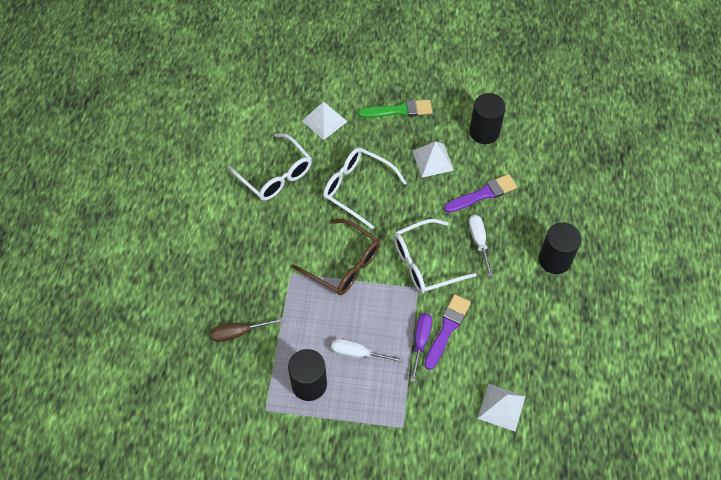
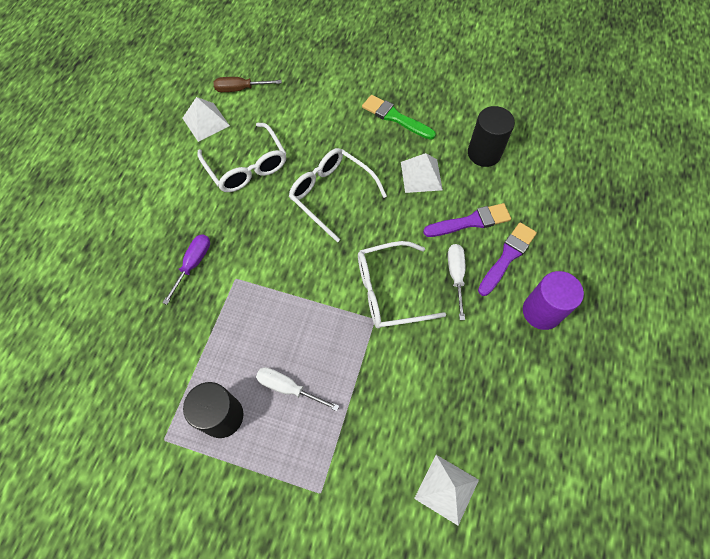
camera: 10 degrees right, 5 degrees up
brown screwdriver [211,318,283,342] -> brown screwdriver moved to [213,77,282,92]
brown glasses [292,219,380,295] -> none
white pyramid [302,102,347,140] -> white pyramid moved to [182,97,230,142]
green brush [358,99,432,118] -> green brush turned 150 degrees counterclockwise [362,95,436,140]
purple screwdriver [410,313,432,382] -> purple screwdriver moved to [162,234,210,305]
purple brush [424,295,471,370] -> purple brush moved to [478,222,537,296]
black cylinder [539,222,582,274] -> purple cylinder [523,271,584,330]

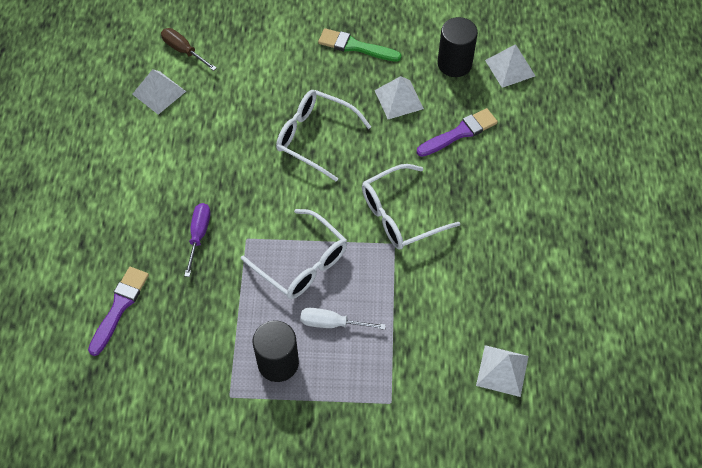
camera: 15 degrees left, 5 degrees down
white glasses [197,123,286,192] -> white glasses moved to [241,209,347,299]
brown screwdriver [213,77,282,92] -> brown screwdriver turned 60 degrees clockwise [161,28,217,71]
white screwdriver [448,244,465,320] -> none
purple brush [478,222,537,296] -> purple brush moved to [88,267,149,356]
purple cylinder [523,271,584,330] -> none
none -> white pyramid [485,44,535,88]

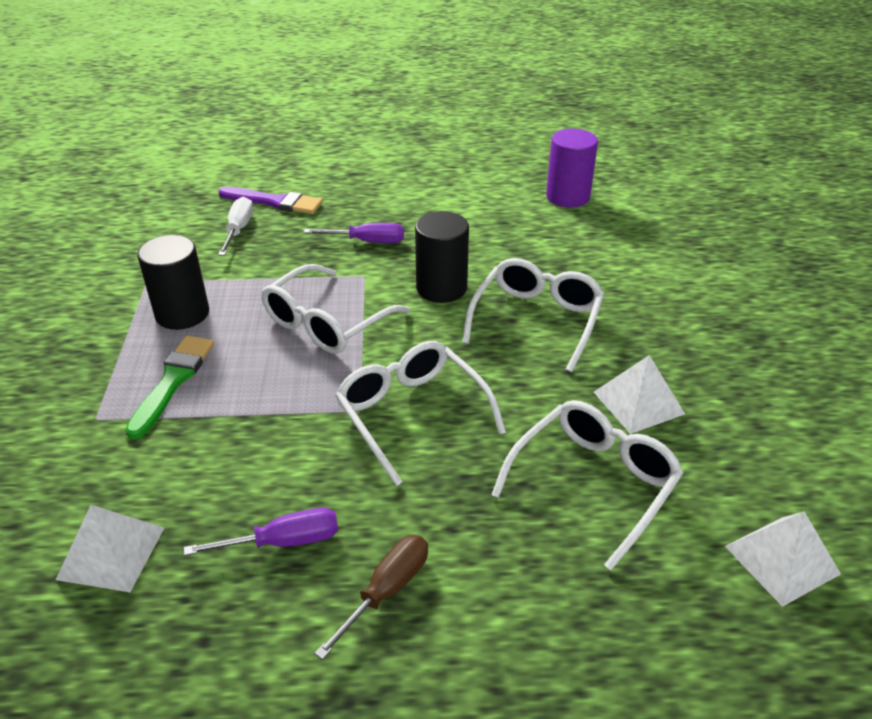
camera: 85 degrees right, 20 degrees down
white pyramid [132,69,186,115] -> purple cylinder [546,129,598,208]
brown screwdriver [161,28,217,71] -> brown screwdriver moved to [314,535,428,660]
white screwdriver [300,308,386,330] -> white screwdriver moved to [218,197,253,256]
green brush [318,28,402,62] -> green brush moved to [125,336,214,439]
purple brush [417,108,498,157] -> white glasses [491,400,683,570]
black cylinder [438,17,478,77] -> black cylinder moved to [415,211,469,303]
none -> purple screwdriver [184,508,338,556]

